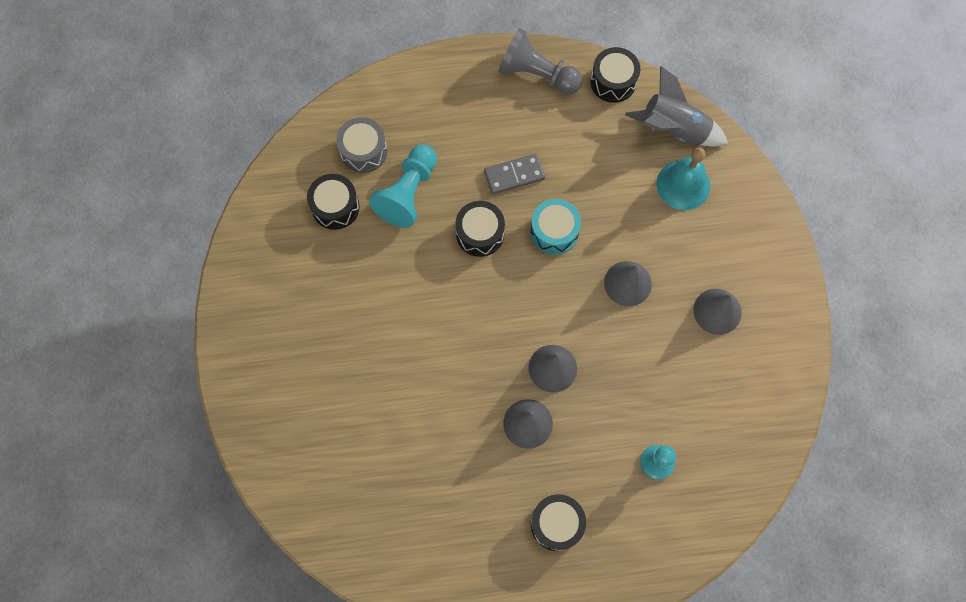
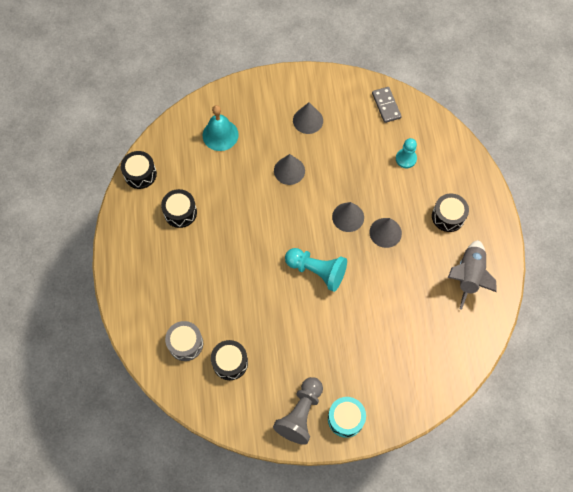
camera: 90 degrees left, 5 degrees down
turquoise pawn [369,144,437,228] -> turquoise pawn moved to [285,248,347,292]
black drum [455,201,505,257] -> black drum moved to [161,189,197,228]
grey domino [484,154,545,194] -> grey domino moved to [372,87,402,123]
grey pawn [498,28,582,95] -> grey pawn moved to [273,377,323,445]
turquoise drum [530,199,581,255] -> turquoise drum moved to [328,397,366,438]
grey rocket [625,66,728,147] -> grey rocket moved to [448,240,497,310]

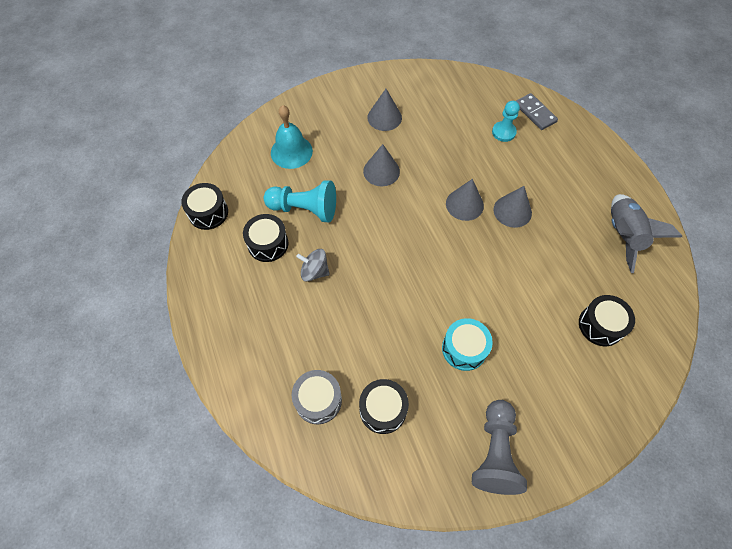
camera: 15 degrees left, 5 degrees down
turquoise pawn [285,248,347,292] -> turquoise pawn moved to [264,180,336,222]
turquoise drum [328,397,366,438] -> turquoise drum moved to [442,318,493,371]
grey domino [372,87,402,123] -> grey domino moved to [516,93,558,130]
black drum [432,193,469,232] -> black drum moved to [579,295,635,346]
none -> grey spinning top [296,249,330,282]

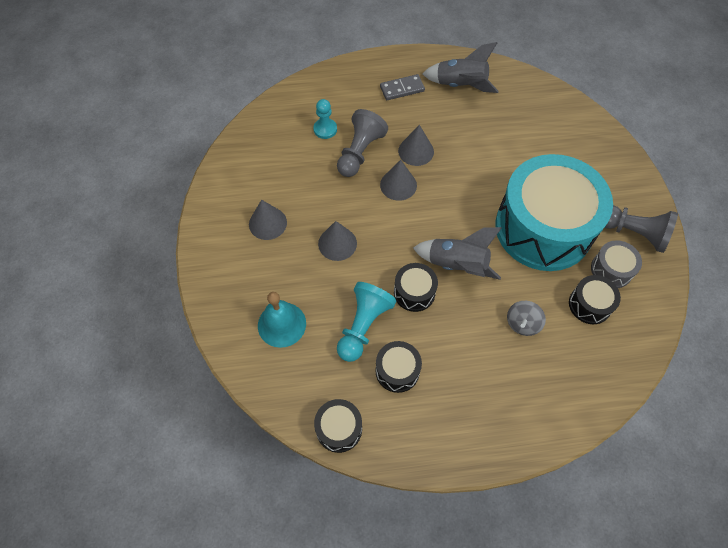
camera: 75 degrees left, 0 degrees up
grey drum [292,370,342,424] -> grey drum moved to [591,240,642,288]
grey spinning top [296,249,330,282] -> grey spinning top moved to [507,301,546,336]
turquoise drum [442,318,493,371] -> turquoise drum [496,154,613,271], size x2.44
grey domino [516,93,558,130] -> grey domino moved to [380,74,425,100]
black drum [579,295,635,346] -> black drum moved to [394,263,438,312]
none -> grey pawn [337,109,388,177]
none -> grey rocket [413,227,502,280]

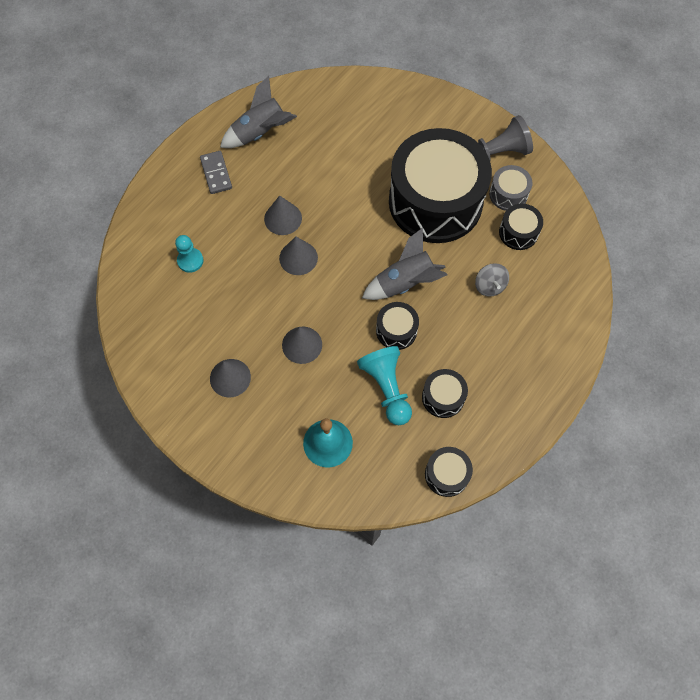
camera: 45 degrees left, 5 degrees up
grey pawn [337,109,388,177] -> none
grey domino [380,74,425,100] -> grey domino turned 45 degrees counterclockwise [200,151,232,194]
turquoise drum [496,154,613,271] -> black drum [389,128,492,243]

